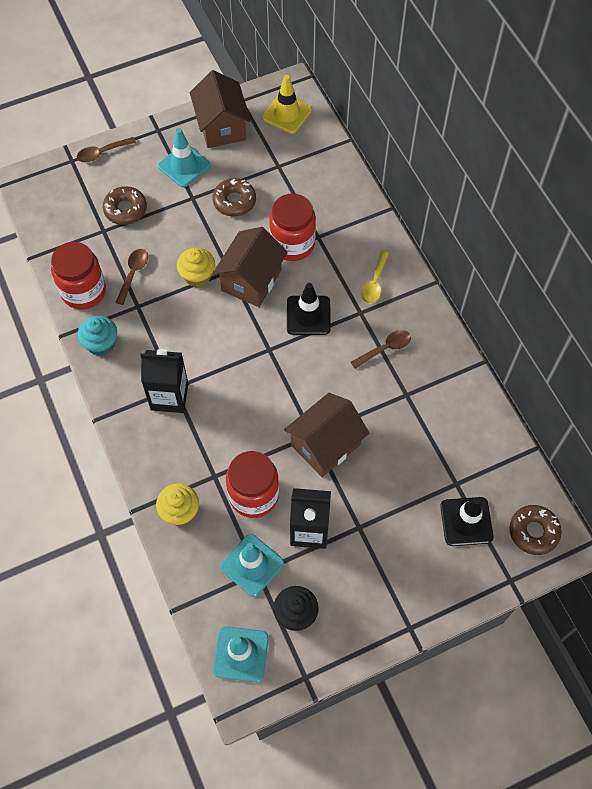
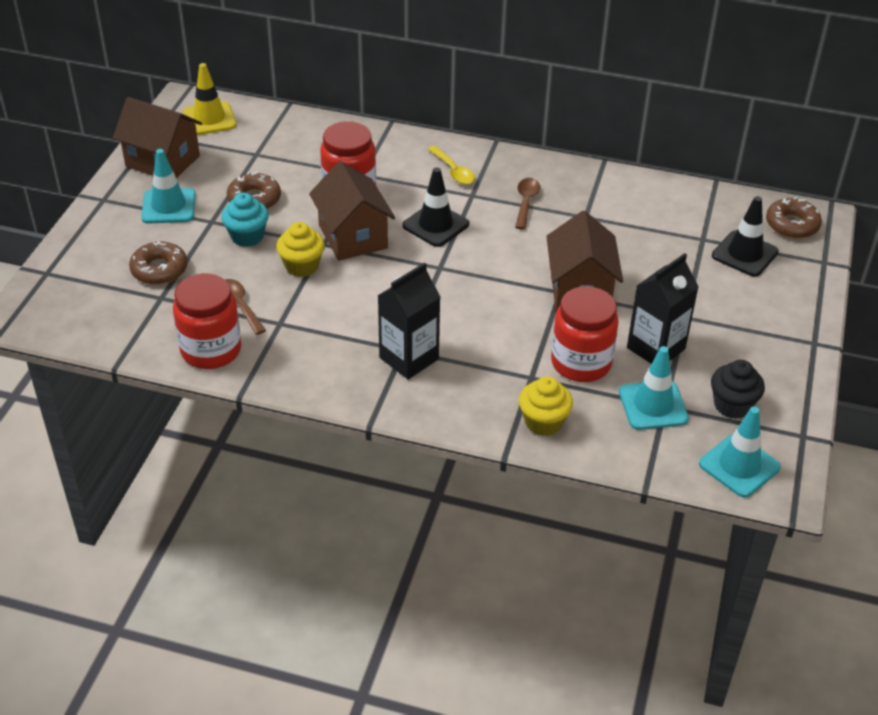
camera: 50 degrees left, 20 degrees down
brown spoon [77,137,136,162] -> none
turquoise cupcake [77,316,117,356] -> turquoise cupcake moved to [221,193,269,247]

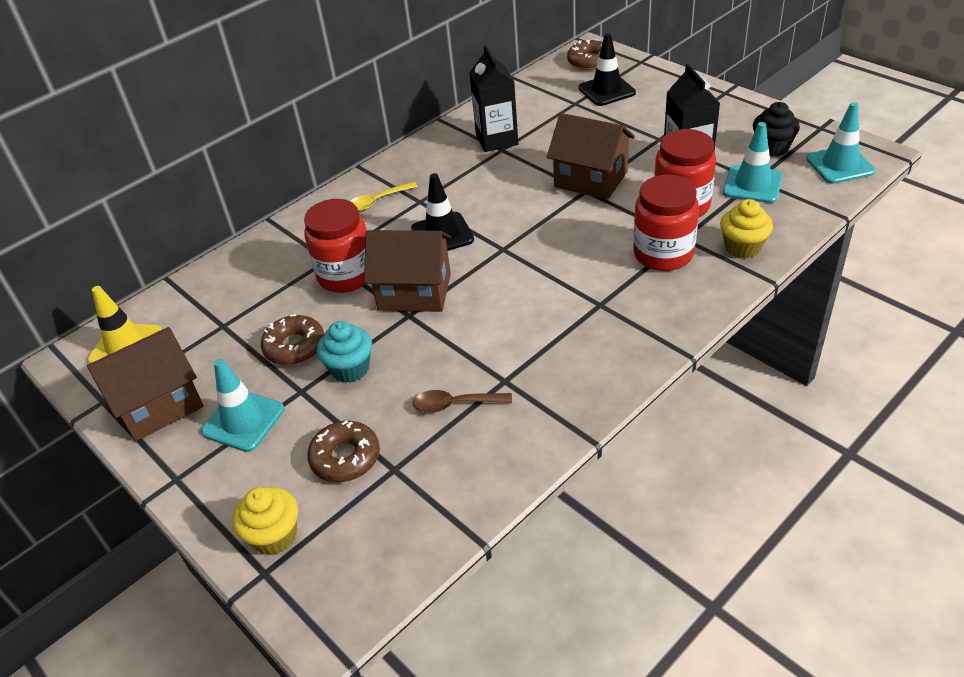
camera: 55 degrees left, 0 degrees up
red jar [173,274,241,369] -> red jar moved to [633,175,699,271]
yellow cupcake [276,222,325,277] -> yellow cupcake moved to [233,487,298,555]
black carton [378,262,440,379] -> black carton moved to [469,45,518,152]
yellow spoon [428,146,475,185] -> yellow spoon turned 150 degrees clockwise [350,181,418,212]
brown spoon [515,178,540,229] -> none

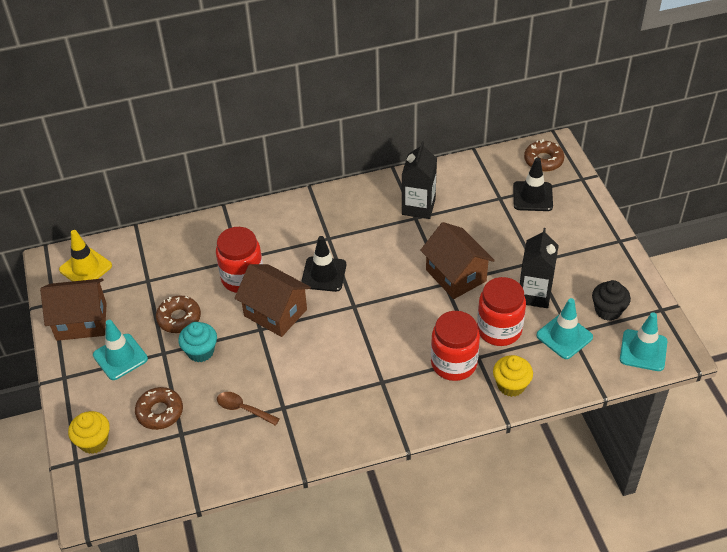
camera: 25 degrees right, 5 degrees up
yellow spoon [350,181,418,212] -> none

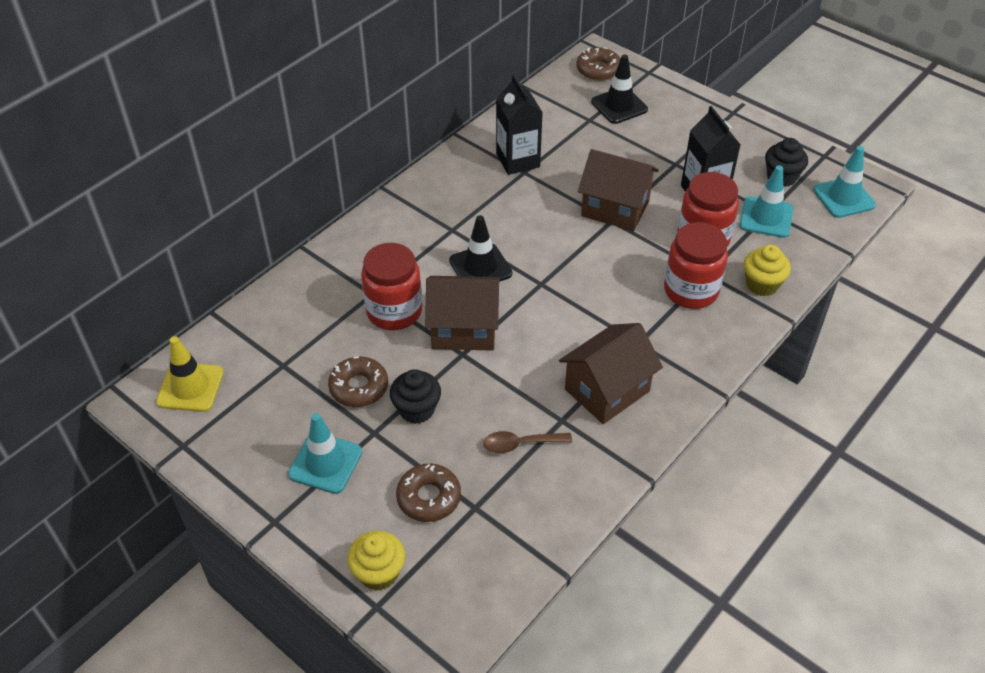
camera: 35 degrees left, 0 degrees up
brown house [40,278,107,341] -> brown house moved to [559,323,663,424]
turquoise cupcake [178,322,217,362] -> black cupcake [390,369,441,424]

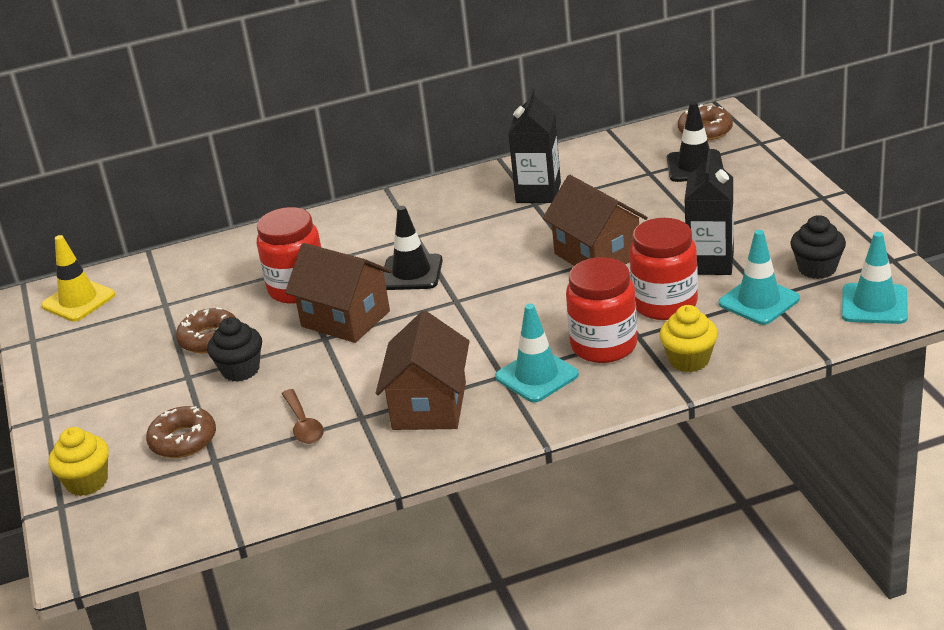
camera: 35 degrees right, 15 degrees down
turquoise traffic cone [288,413,362,494] -> turquoise traffic cone moved to [495,304,579,402]
brown spoon [483,431,572,453] -> brown spoon turned 135 degrees counterclockwise [282,389,324,444]
brown house [559,323,663,424] -> brown house turned 75 degrees counterclockwise [376,310,470,430]

